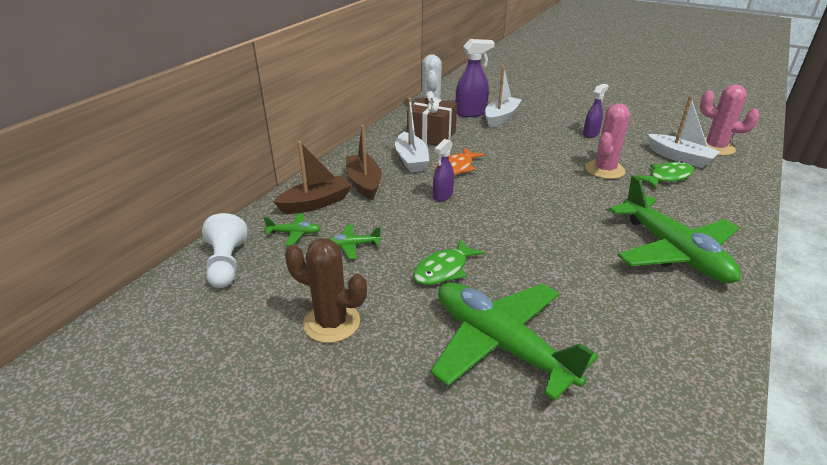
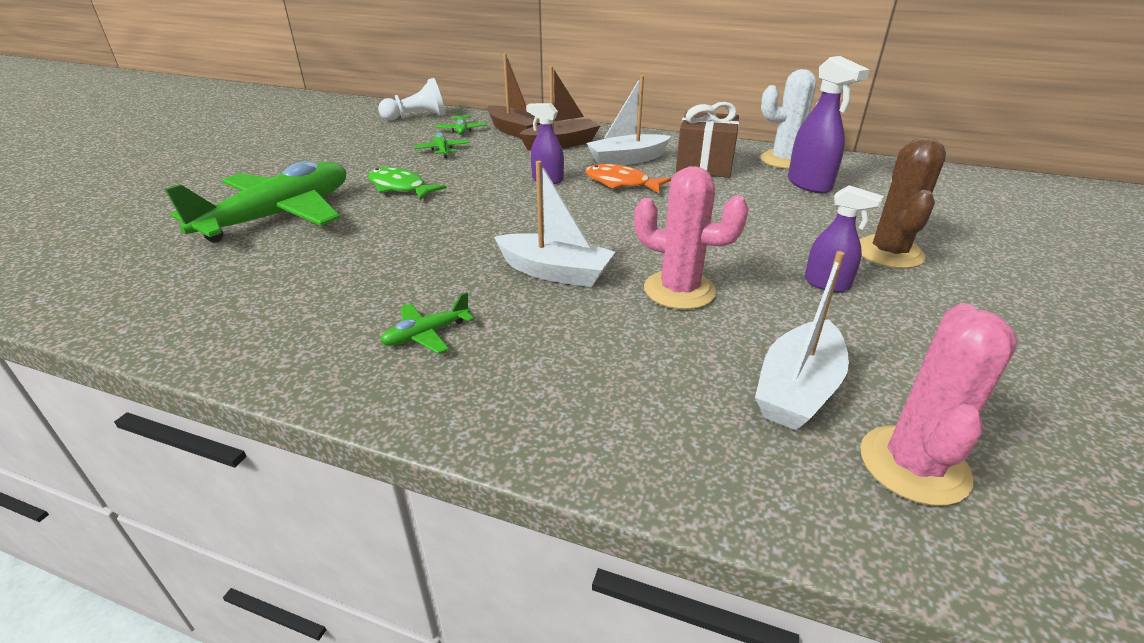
camera: 80 degrees right, 0 degrees up
brown cactus [285,238,367,343] -> brown cactus moved to [859,137,946,269]
white boat [485,66,522,127] -> white boat moved to [494,161,615,287]
green plane [609,176,741,284] -> green plane [380,292,474,354], size x0.40
green fish [636,161,694,189] -> none

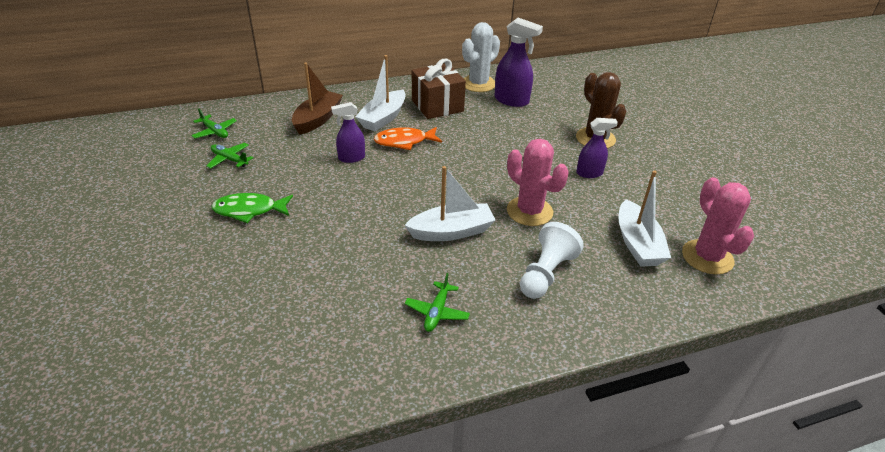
camera: 40 degrees left, 5 degrees up
green plane [165,161,346,243] -> none
white pawn [378,78,445,121] -> white pawn moved to [520,222,584,299]
brown boat [487,53,540,138] -> none
pink cactus [634,166,749,310] -> pink cactus turned 60 degrees clockwise [507,139,569,226]

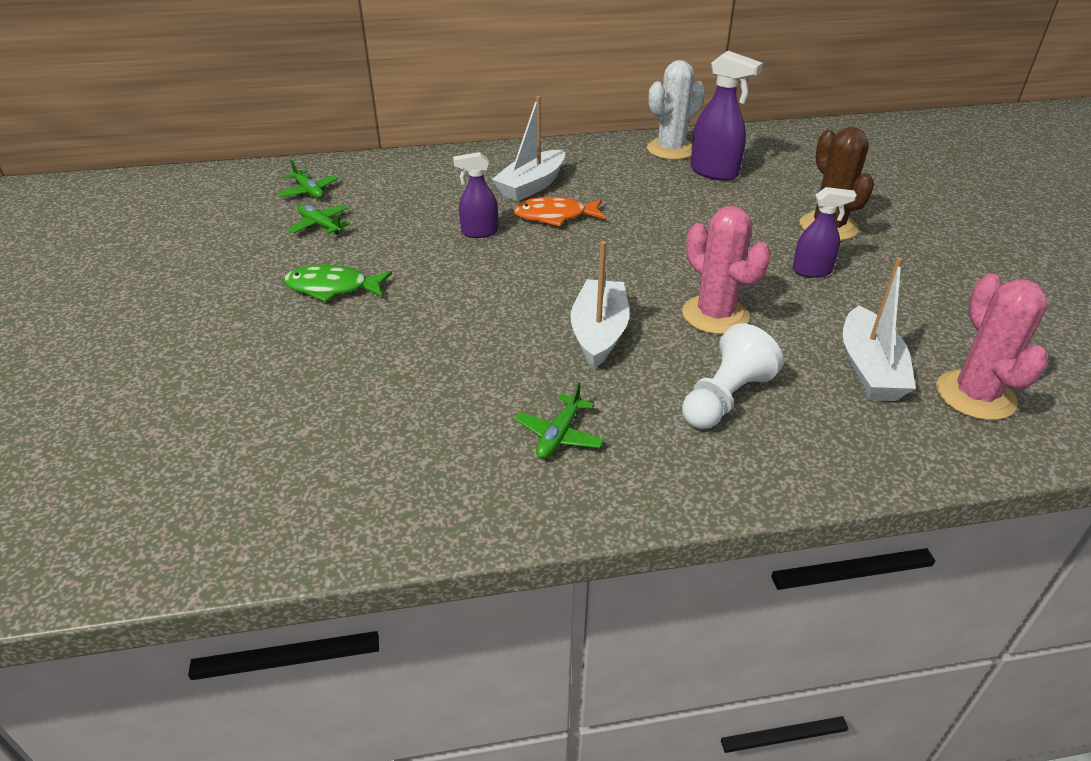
camera: 10 degrees right, 0 degrees up
brown boat [292,62,343,135] -> none
white boat [404,166,496,241] -> white boat turned 75 degrees counterclockwise [571,241,629,369]
brown gift [412,59,466,119] -> none

